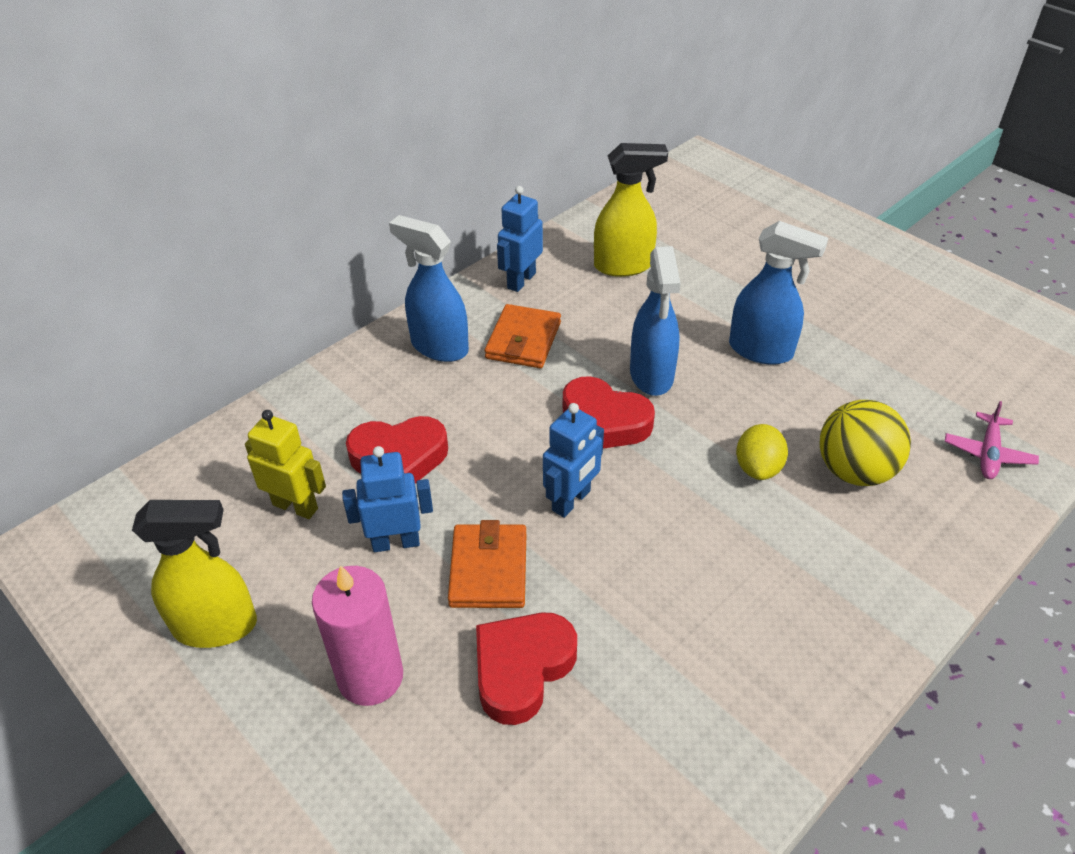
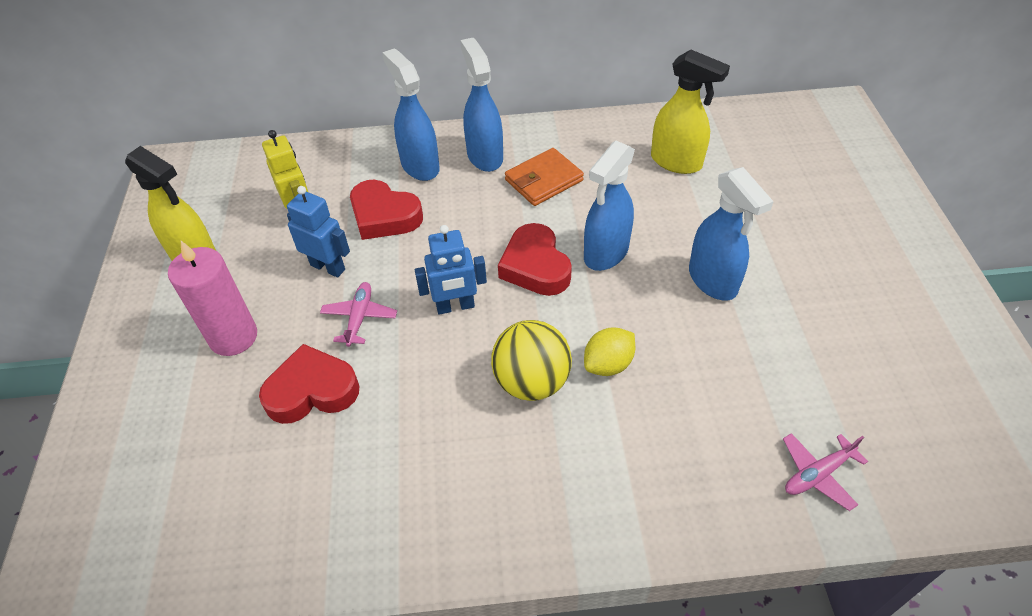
camera: 40 degrees right, 5 degrees up
orange wallet [448,520,526,608] -> pink plane [320,282,397,347]
blue robot [497,186,543,292] -> none
yellow ball [820,400,911,486] -> yellow ball moved to [491,320,572,401]
none -> blue spray bottle [382,48,440,181]

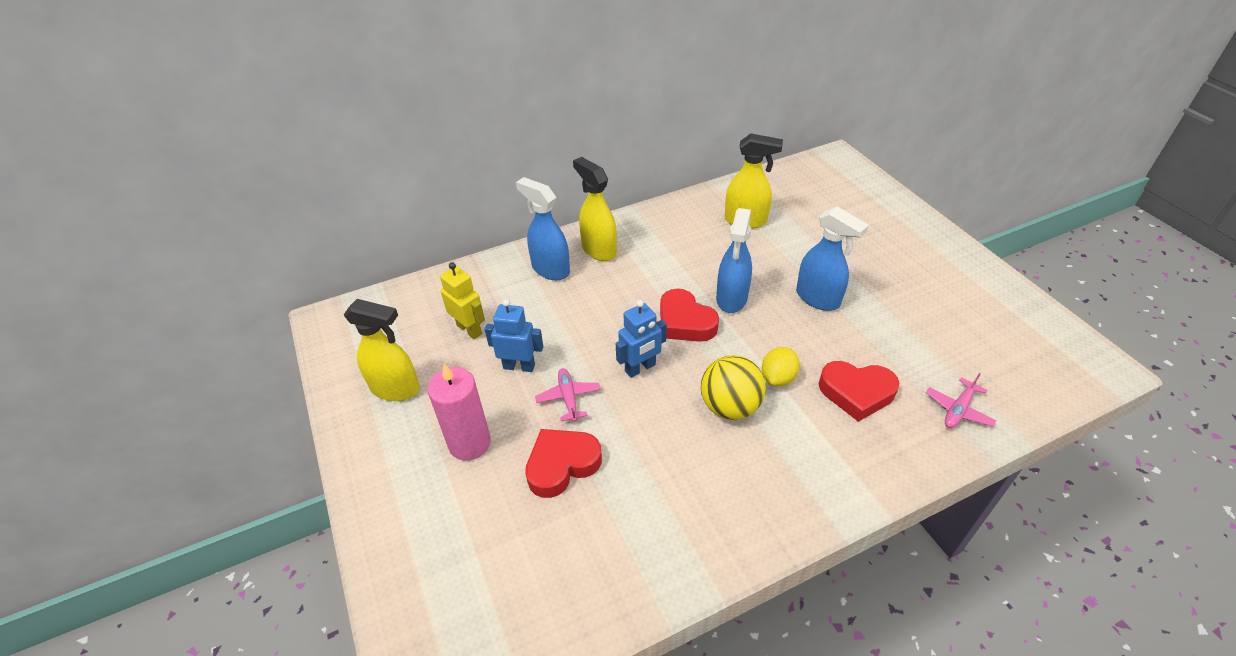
camera: 20 degrees left, 5 degrees down
red heart [350,180,423,240] -> red heart moved to [819,361,899,422]
blue spray bottle [460,38,503,172] -> yellow spray bottle [573,157,617,261]
orange wallet [505,148,584,206] -> none

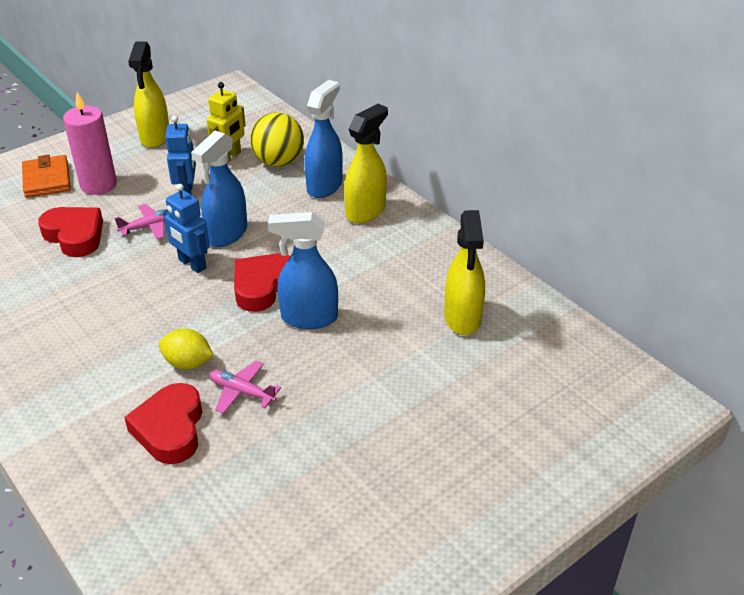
camera: 75 degrees right, 5 degrees down
yellow ball [701,355,766,420] -> yellow ball moved to [250,112,304,167]
blue spray bottle [796,206,869,311] -> blue spray bottle moved to [191,131,247,247]
pink plane [926,373,997,428] -> pink plane moved to [209,361,281,414]
none -> orange wallet [22,155,71,198]

